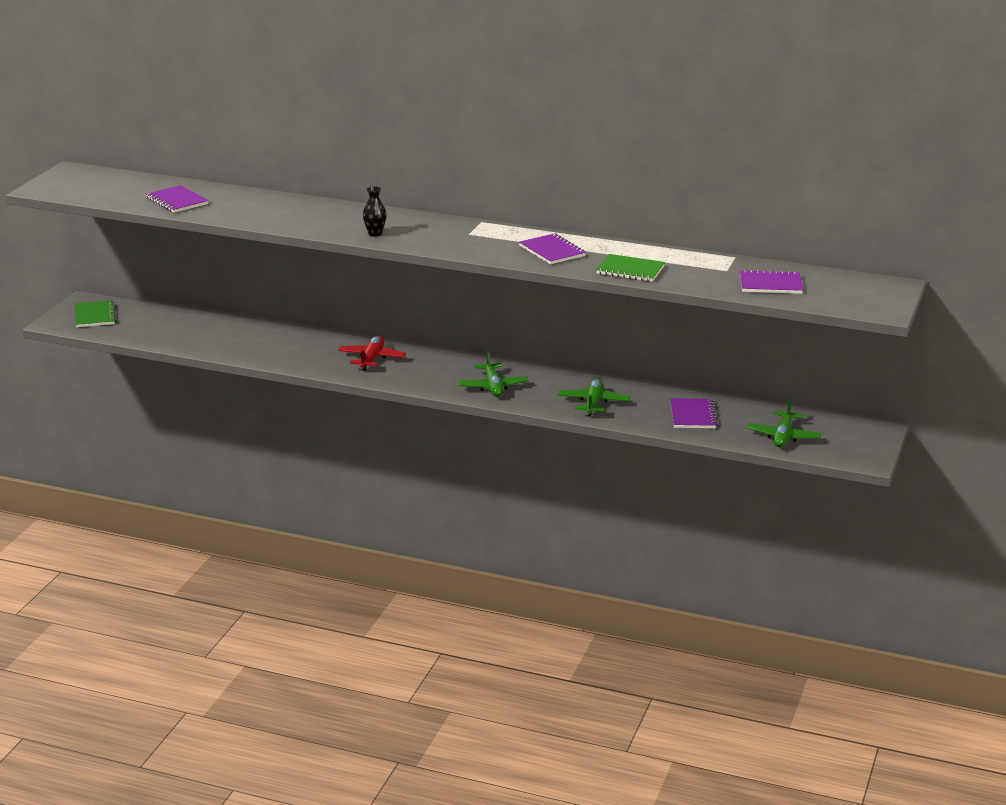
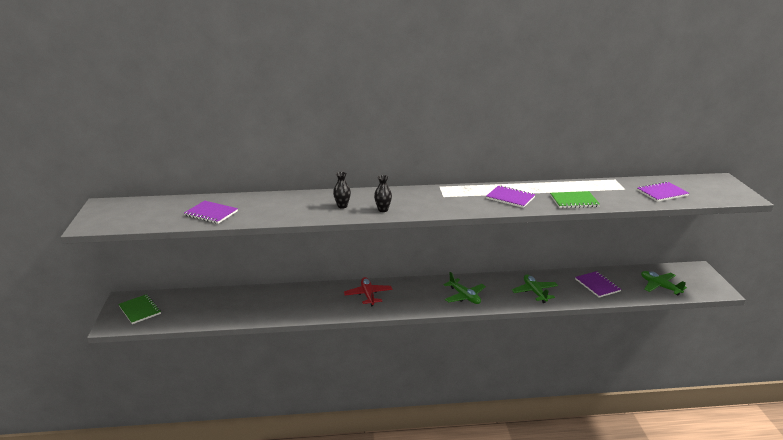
camera: 25 degrees left, 0 degrees up
green plane [746,398,821,447] -> green plane turned 150 degrees clockwise [641,271,687,295]
none -> black vase [333,172,351,209]

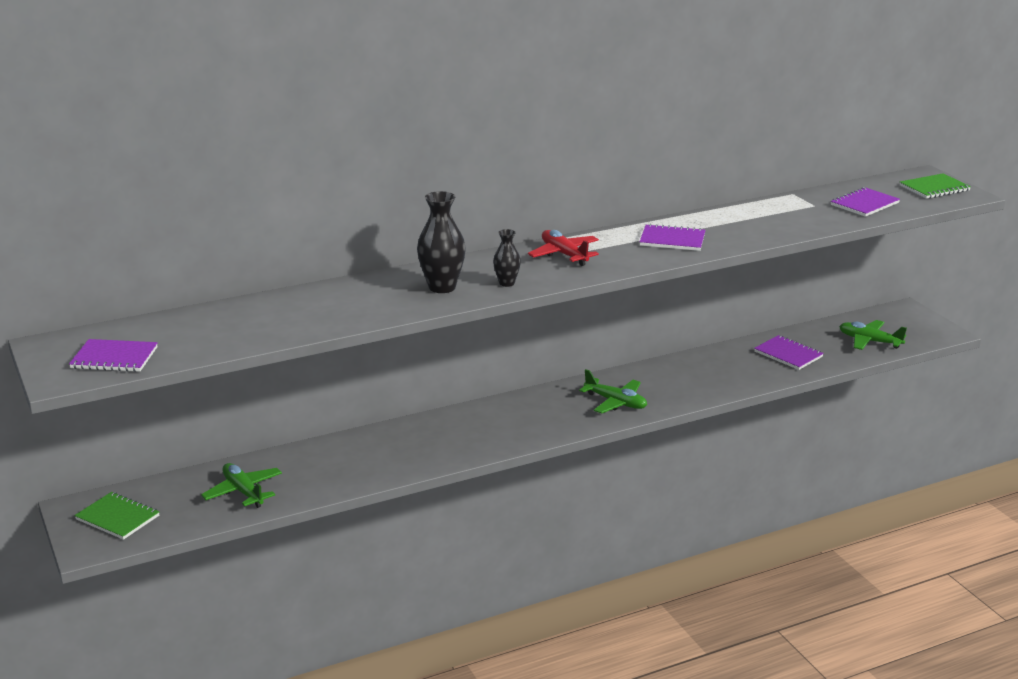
camera: 20 degrees left, 0 degrees up
purple notebook [184,201,238,224] -> purple notebook moved to [69,339,158,372]
black vase [333,172,351,209] -> black vase [417,191,466,293], size x1.75
red plane [344,277,392,306] -> red plane moved to [528,230,599,266]
green plane [512,274,558,303] -> green plane moved to [201,463,282,508]
green notebook [550,191,600,208] -> green notebook moved to [900,173,971,199]

